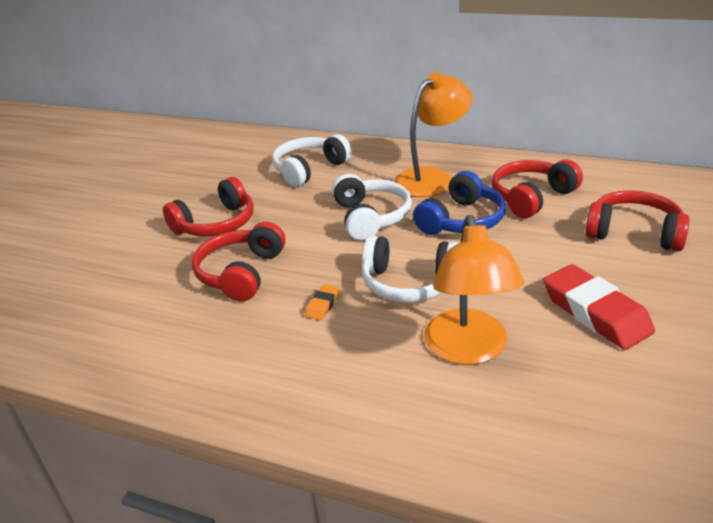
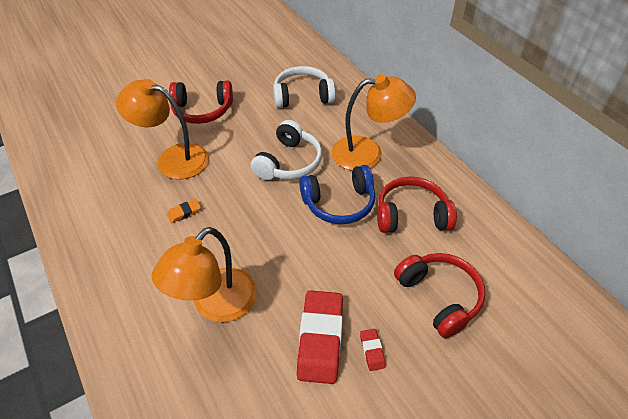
camera: 35 degrees right, 15 degrees up
red headphones [192,222,286,301] -> orange lamp [116,79,209,179]
white headphones [362,236,459,303] -> none
none -> red eraser [360,329,386,371]

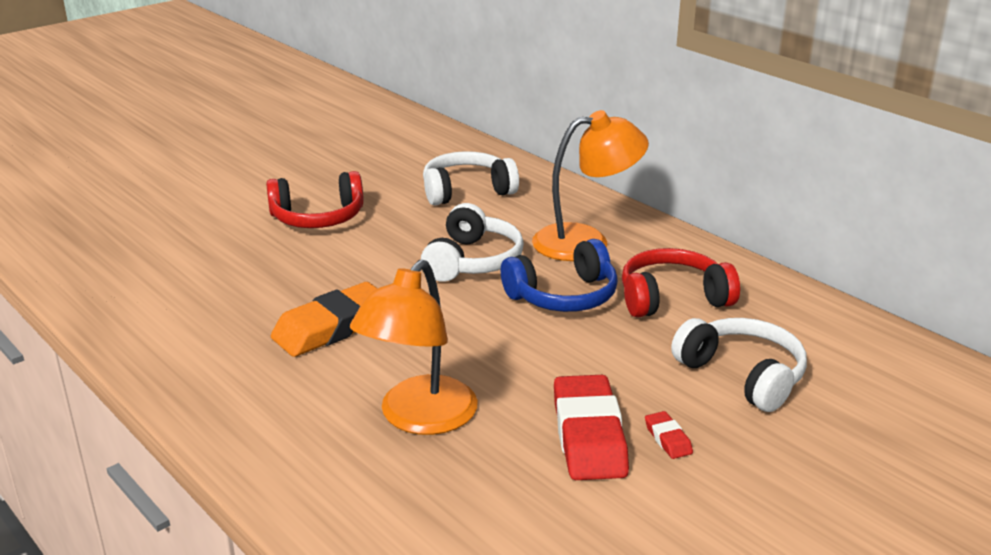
camera: 10 degrees left, 20 degrees down
orange lamp [116,79,209,179] -> none
orange eraser [167,199,201,223] -> orange eraser [271,282,378,357], size x2.29
red headphones [394,253,485,338] -> white headphones [671,318,807,412]

